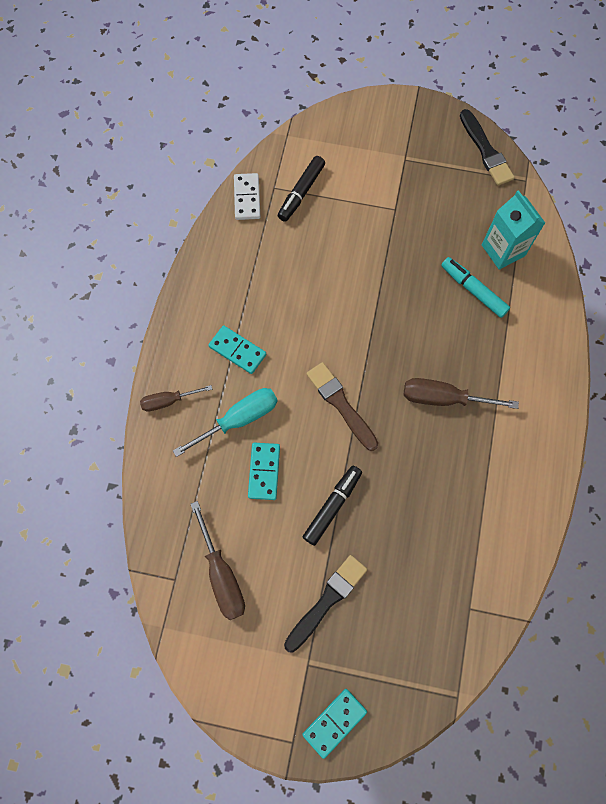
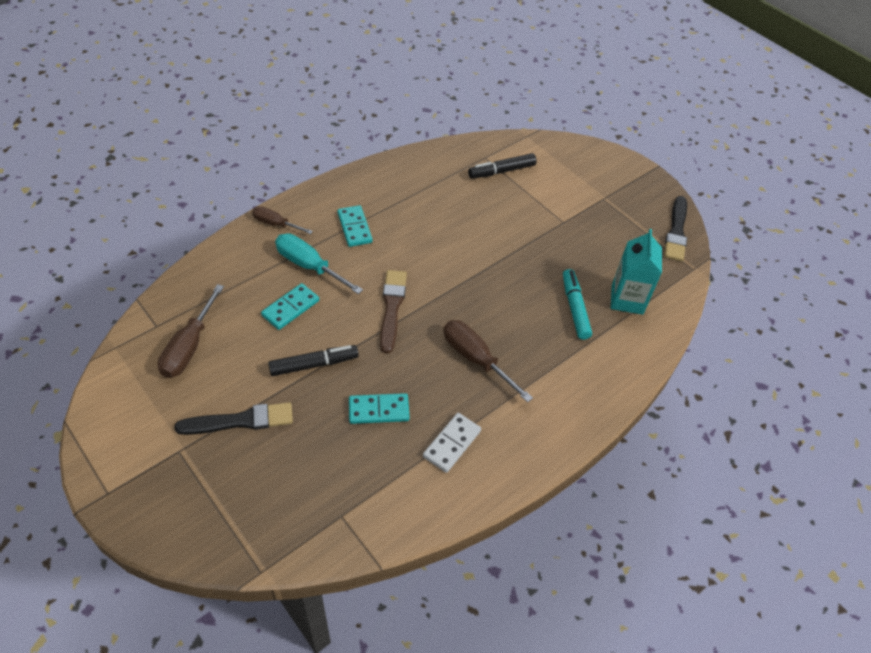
camera: 35 degrees right, 20 degrees down
turquoise screwdriver [173,388,278,457] -> turquoise screwdriver turned 150 degrees counterclockwise [275,234,363,294]
white domino [234,173,260,220] -> white domino moved to [423,413,481,473]
turquoise domino [303,689,367,759] -> turquoise domino moved to [349,393,410,424]

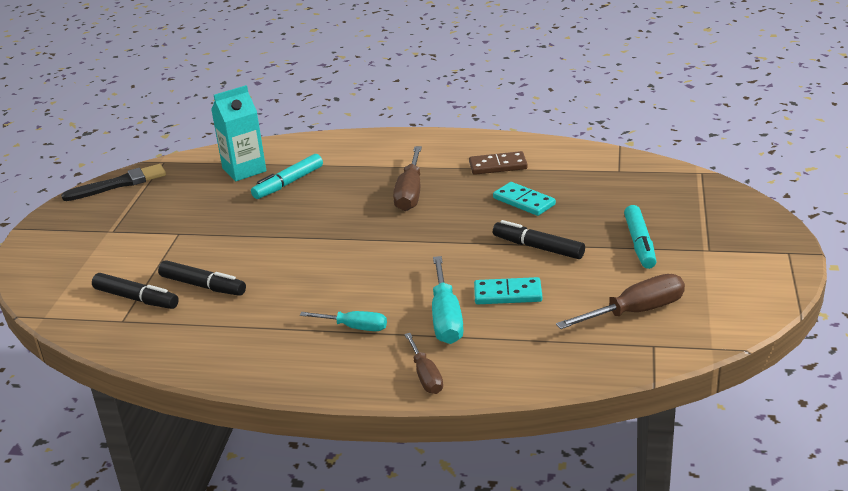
camera: 125 degrees left, 20 degrees down
black brush [175,402,293,435] -> turquoise marker [624,205,657,269]
turquoise domino [338,205,373,247] -> turquoise screwdriver [300,311,387,331]
brown brush [380,270,407,353] -> none
white domino [423,413,481,473] -> brown domino [469,151,528,175]
none -> black marker [158,260,246,296]

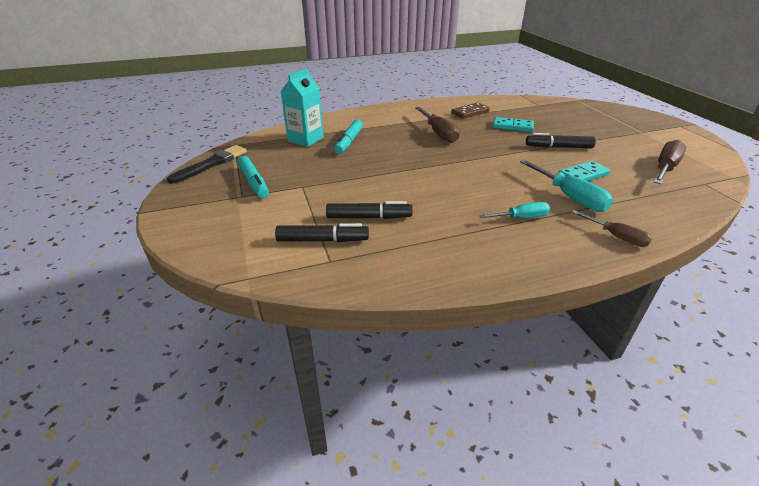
camera: 30 degrees left, 5 degrees up
turquoise marker [624,205,657,269] -> turquoise marker moved to [237,156,269,199]

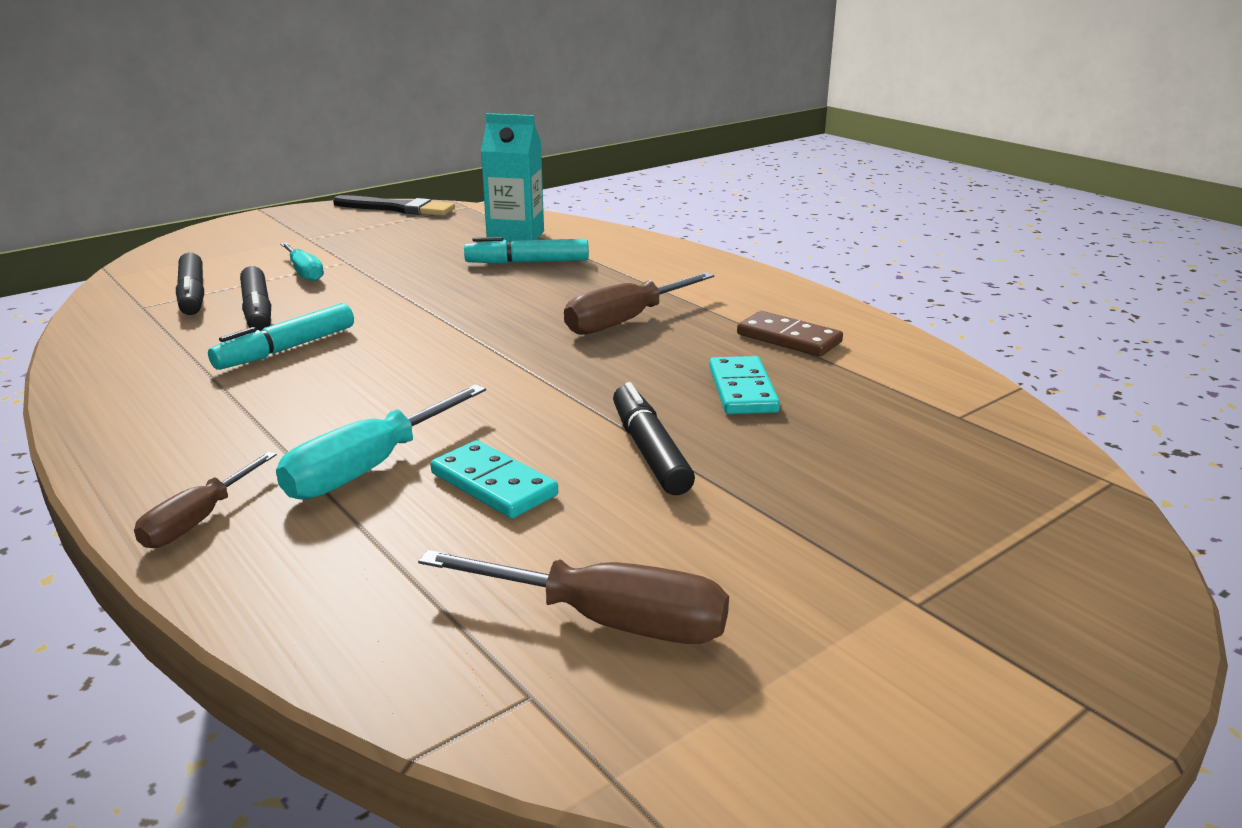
camera: 70 degrees right, 10 degrees down
turquoise marker [237,156,269,199] -> turquoise marker moved to [208,303,354,370]
turquoise screwdriver [479,202,550,218] -> turquoise screwdriver moved to [280,242,324,282]

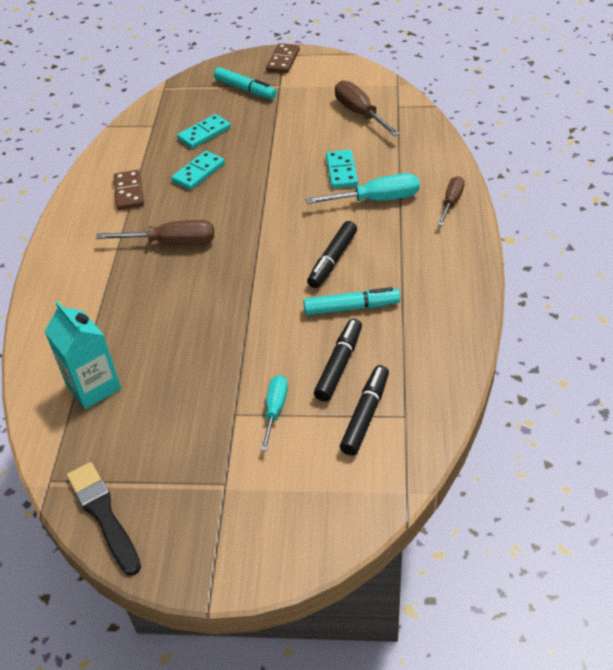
camera: 135 degrees left, 20 degrees up
brown screwdriver [134,451,277,548] -> brown screwdriver turned 45 degrees counterclockwise [437,176,465,226]
turquoise marker [464,237,589,264] -> turquoise marker moved to [214,67,277,99]
black marker [613,382,695,495] -> black marker moved to [307,221,357,288]
none -> turquoise domino [177,114,231,149]
none -> brown domino [266,43,300,73]

